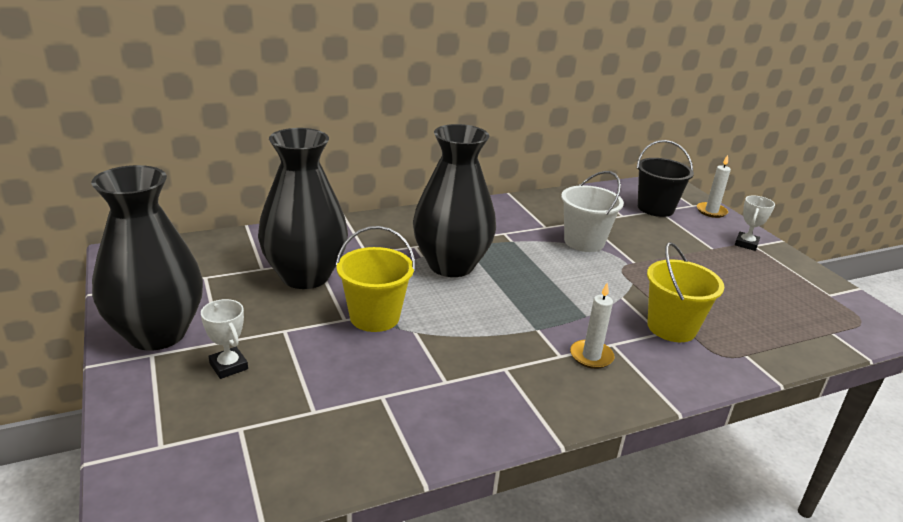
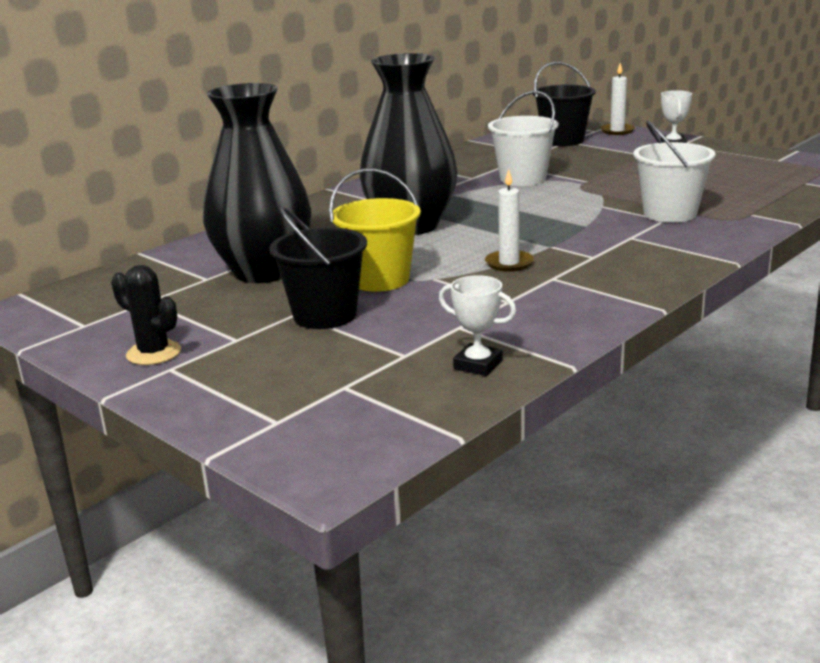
camera: 20 degrees left, 5 degrees down
black vase [91,165,203,350] -> black cactus [111,265,181,365]
white trophy [201,299,248,379] -> white trophy moved to [439,275,516,376]
white candle [570,283,614,369] -> white candle moved to [485,169,534,272]
yellow bucket [647,242,724,342] -> white bucket [633,120,715,223]
none -> black bucket [270,207,367,329]

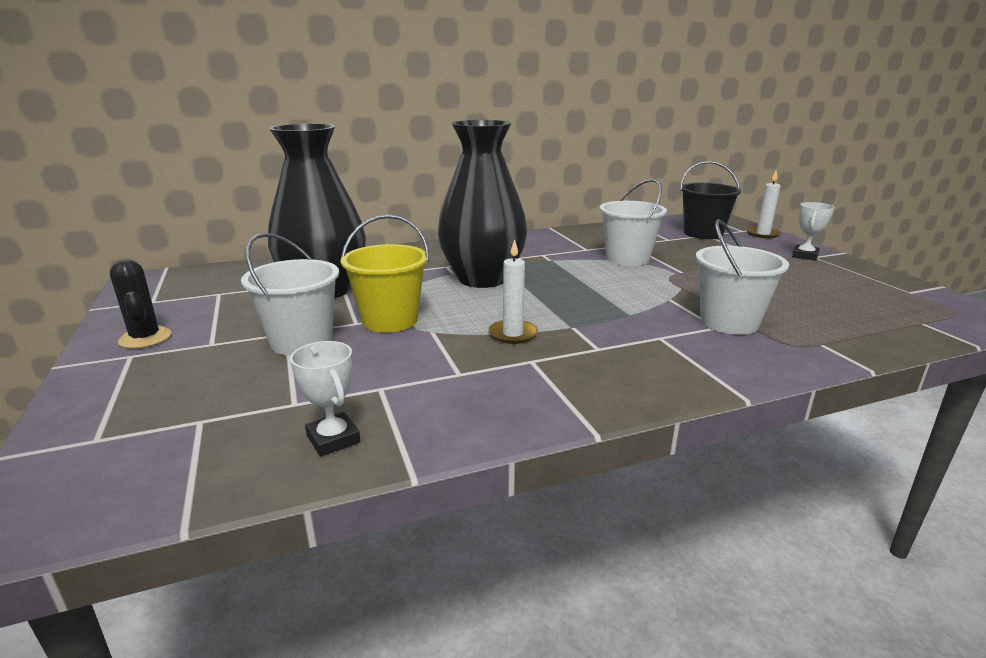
camera: 25 degrees right, 0 degrees up
black bucket [270,207,367,329] -> white bucket [241,233,339,356]

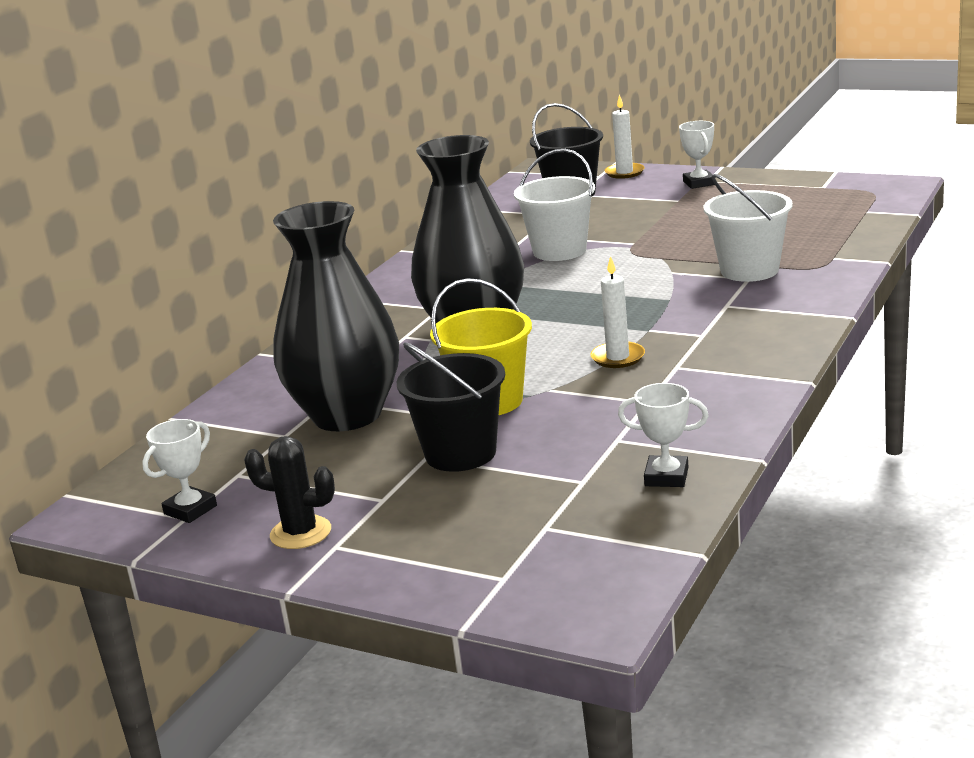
camera: 40 degrees left, 0 degrees up
white bucket [241,233,339,356] -> black bucket [397,342,505,472]
none -> white trophy [142,419,217,523]

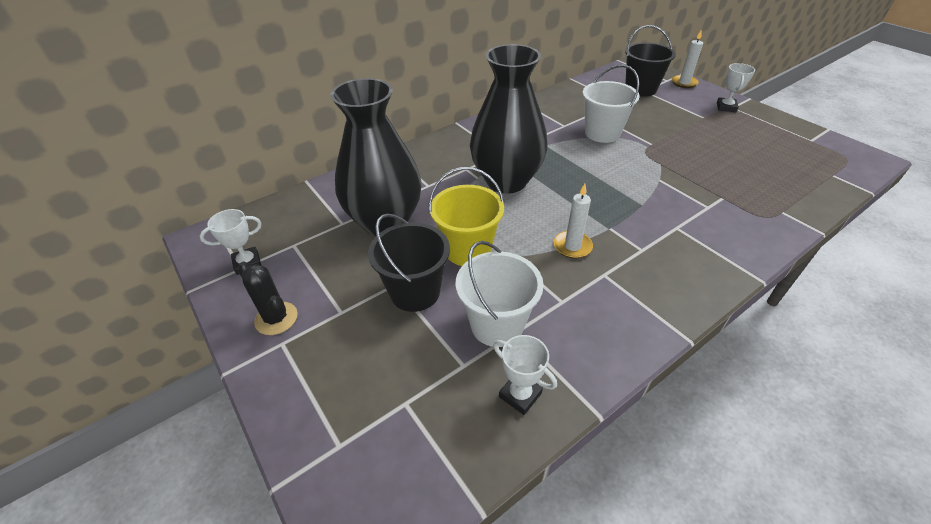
camera: 25 degrees right, 20 degrees up
white bucket [704,174,793,282] -> white bucket moved to [456,241,543,347]

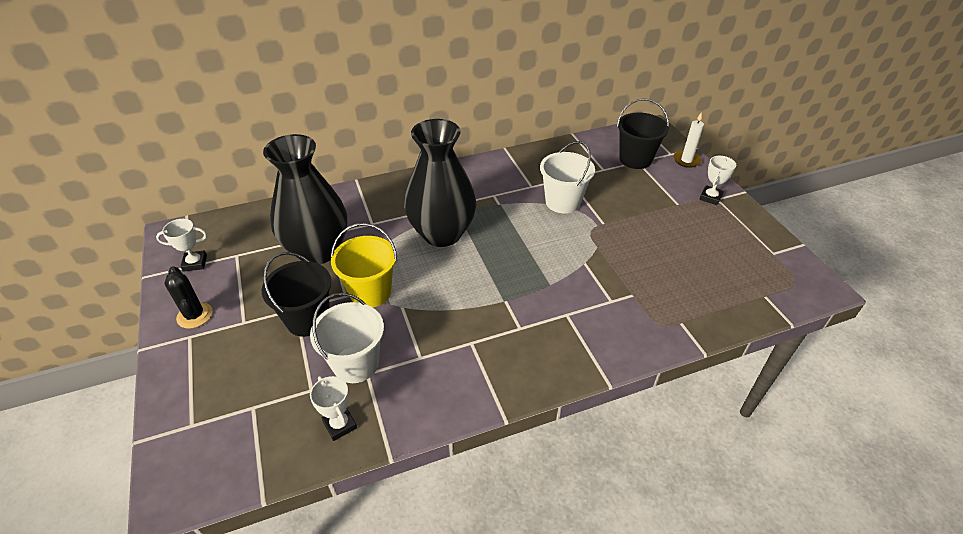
camera: 15 degrees right, 0 degrees up
white candle [553,184,593,258] -> none

